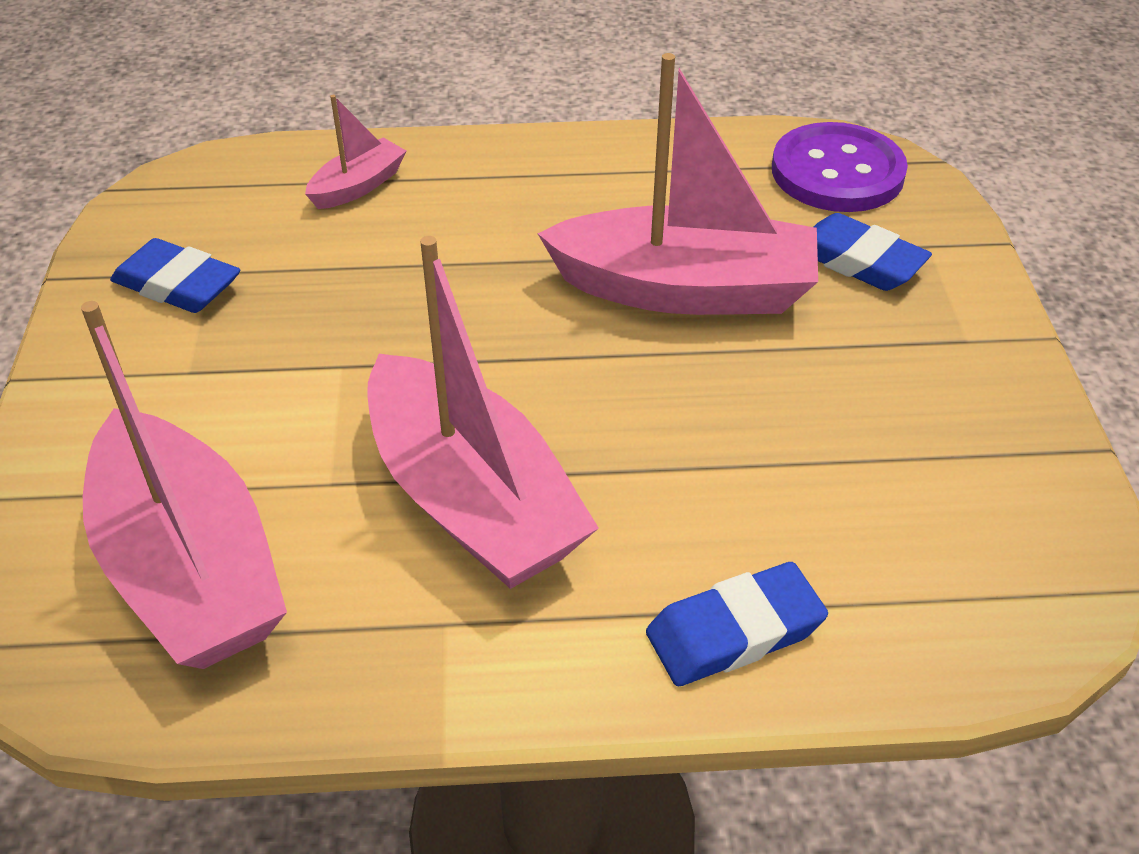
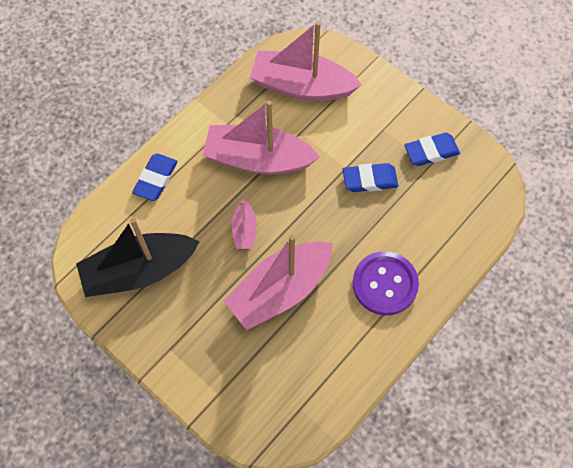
camera: 135 degrees right, 20 degrees up
pink boat [305,95,407,209] -> pink boat moved to [232,199,257,249]
purple button [772,122,908,212] -> purple button moved to [353,251,419,315]
blue eraser [814,213,932,291] -> blue eraser moved to [343,163,398,192]
none -> black boat [76,218,200,297]

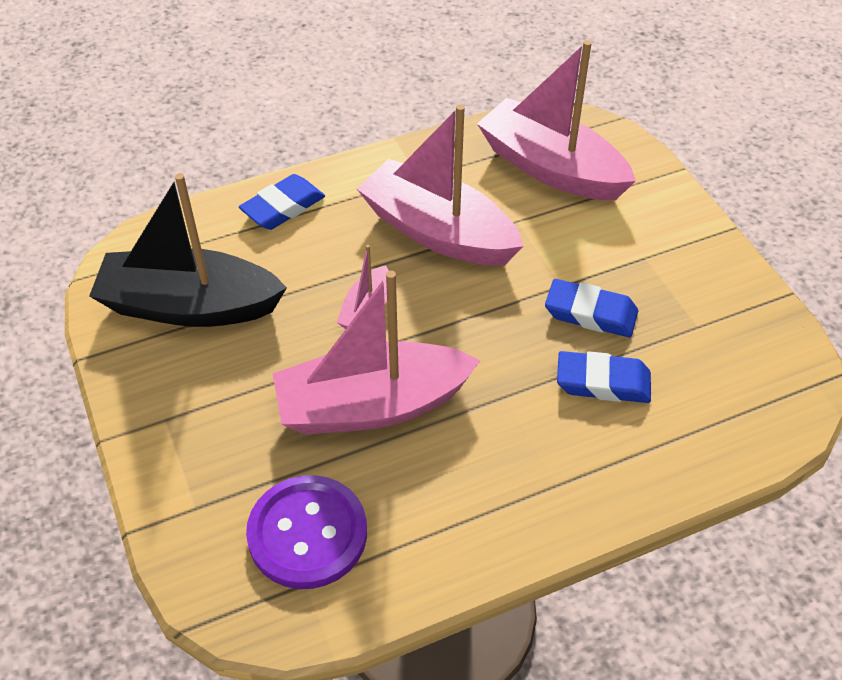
camera: 25 degrees right, 15 degrees down
purple button [353,251,419,315] -> purple button moved to [246,475,367,589]
blue eraser [404,133,460,166] -> blue eraser moved to [557,351,651,403]

